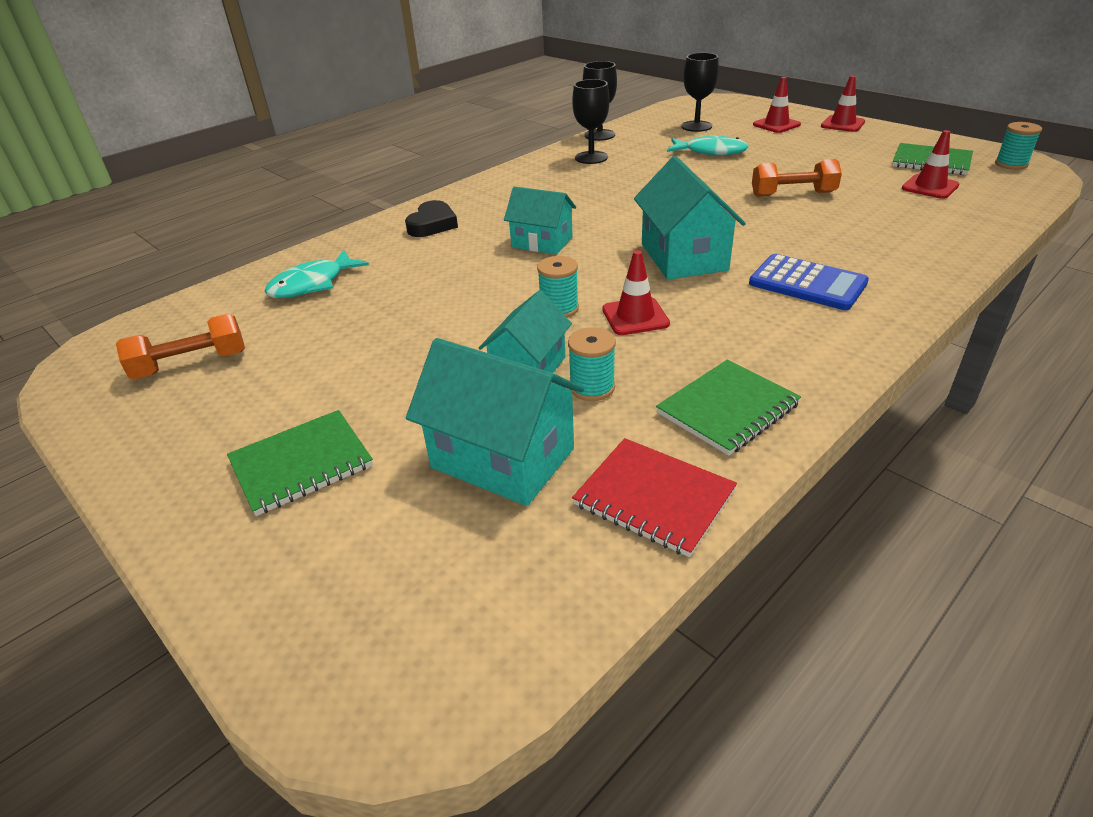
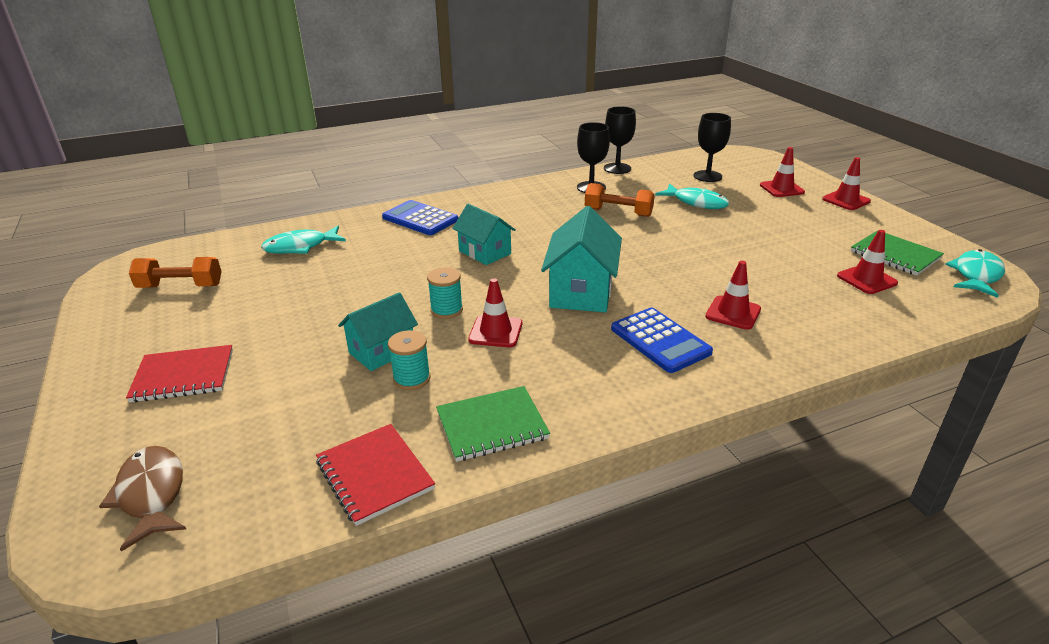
camera: 20 degrees right, 5 degrees down
green notebook [227,410,373,516] -> red notebook [126,345,233,402]
black heart [405,200,458,237] -> blue calculator [382,200,458,235]
turquoise house [406,338,584,506] -> none
orange dumbbell [752,159,842,197] -> orange dumbbell moved to [585,183,655,217]
turquoise spool [995,122,1042,170] -> turquoise fish [945,249,1005,298]
none -> brown fish [99,446,186,551]
none -> red traffic cone [705,261,761,330]

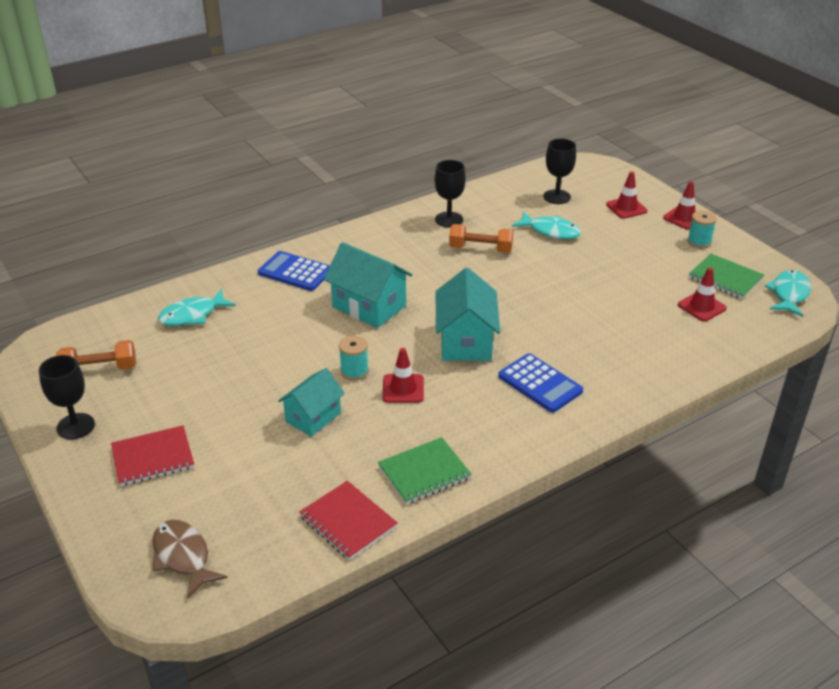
camera: 10 degrees left, 5 degrees up
turquoise spool [388,330,430,390] -> turquoise spool moved to [687,211,717,248]
turquoise house [452,204,515,265] -> turquoise house [324,242,412,328], size x1.51
black goblet [604,106,636,174] -> black goblet moved to [39,355,95,439]
red traffic cone [705,261,761,330] -> none

